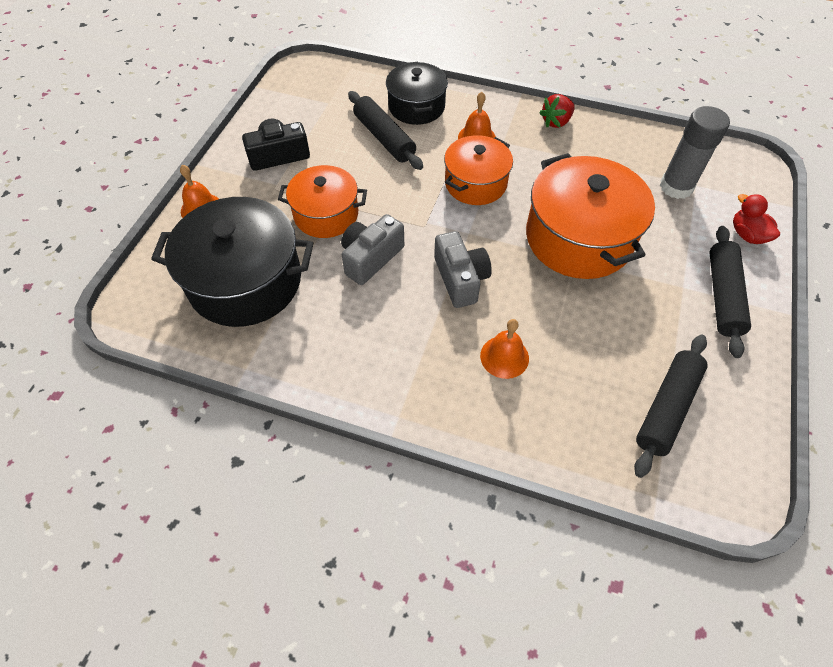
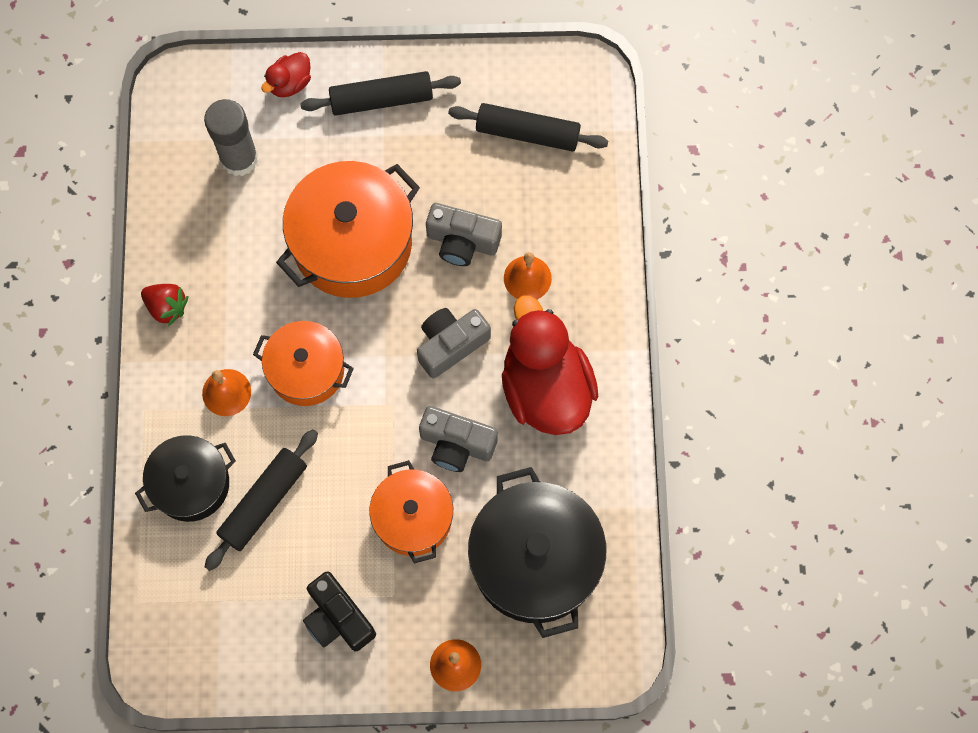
camera: 110 degrees left, 15 degrees up
none -> grey camera [426,203,502,266]
none -> red duck [502,295,598,435]

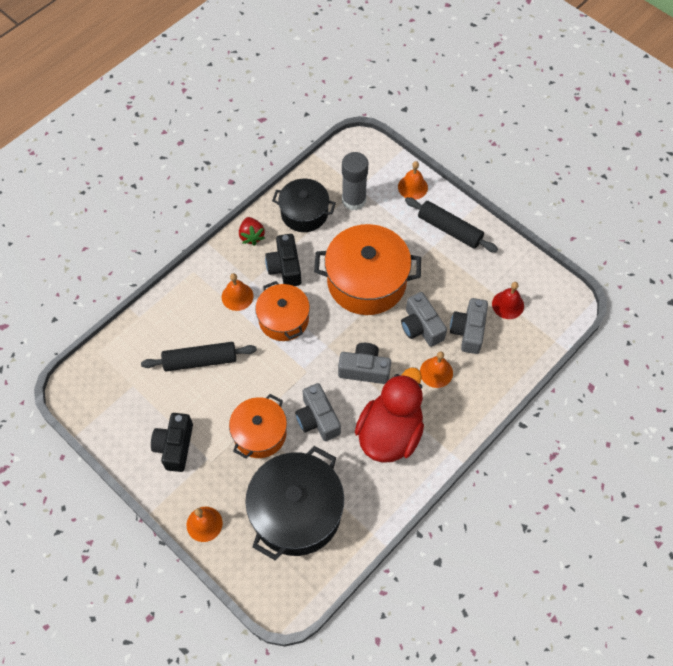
camera: 45 degrees right, 10 degrees down
black pot [135,435,236,522] -> black pot moved to [272,179,336,232]
red duck [261,52,311,98] -> orange bell [398,161,428,200]
black rolling pin [448,103,608,152] -> red bell [492,282,524,319]
none -> black camera [265,234,301,286]
none -> grey camera [450,298,488,354]

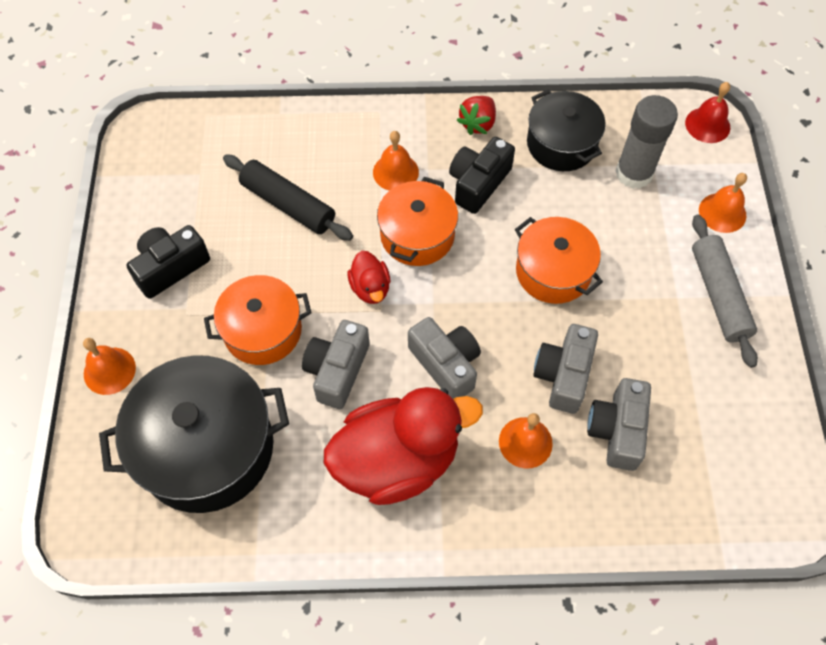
camera: 45 degrees right, 0 degrees up
orange pot [314,224,421,315] -> orange pot [515,217,603,304], size x0.62
black rolling pin [405,197,498,252] -> grey rolling pin [692,215,758,368]
grey camera [450,298,488,354] -> grey camera turned 45 degrees counterclockwise [587,378,651,471]
red bell [492,282,524,319] -> red bell moved to [685,82,730,143]
none -> red duck [347,251,390,304]

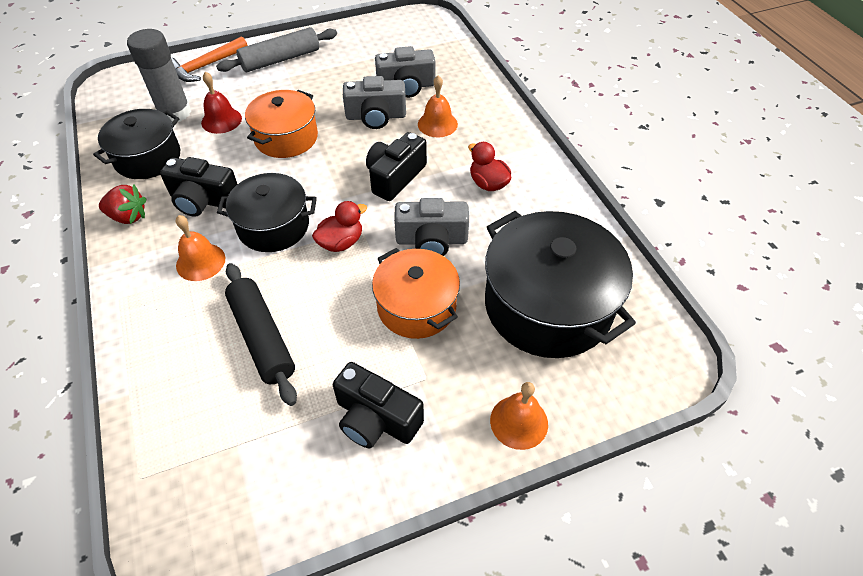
camera: 110 degrees left, 10 degrees down
black rolling pin [223,155,353,241] -> black rolling pin turned 45 degrees counterclockwise [225,263,297,406]
red duck [324,387,483,505] -> red duck [468,142,511,191], size x0.45
orange pot [377,177,458,266] -> black pot [217,173,317,252]
grey camera [408,317,481,399] -> black camera [366,132,427,201]
red bell [685,82,730,143] -> red bell moved to [201,72,242,134]
orange bell [699,173,747,233] -> orange hammer [171,36,248,82]

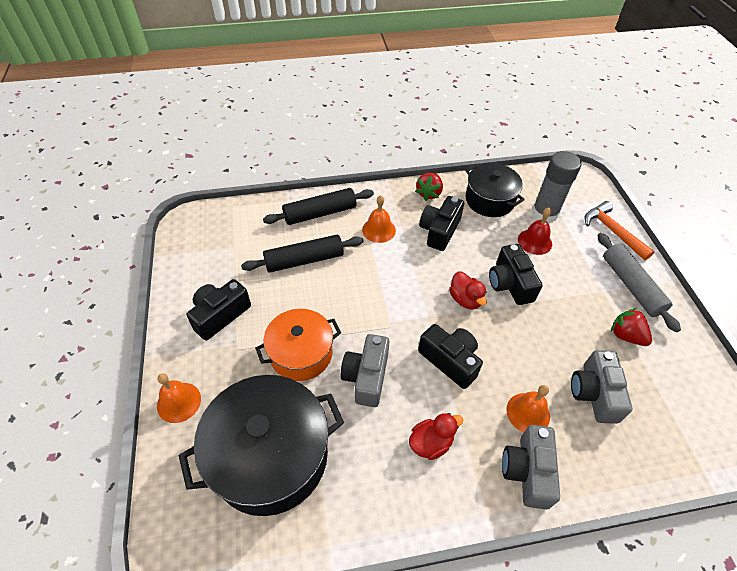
camera: 100 degrees right, 0 degrees up
black pot [217,173,317,252] -> none
orange pot [245,90,318,158] -> black camera [489,244,542,305]
red duck [312,201,367,252] -> red duck moved to [449,271,487,310]
grey camera [343,76,406,129] -> grey camera moved to [502,425,560,510]
none -> black rolling pin [263,188,374,225]
none -> red strawberry [611,308,652,346]

